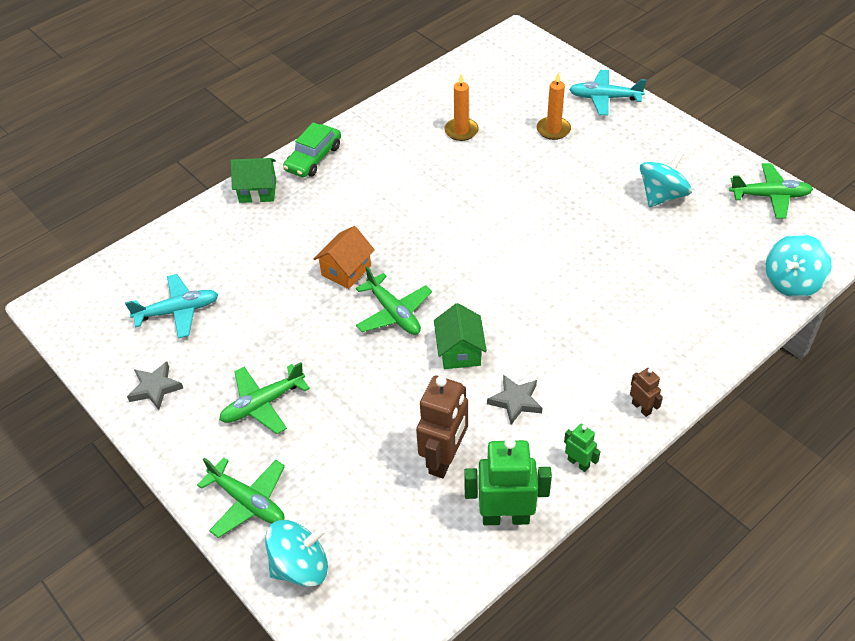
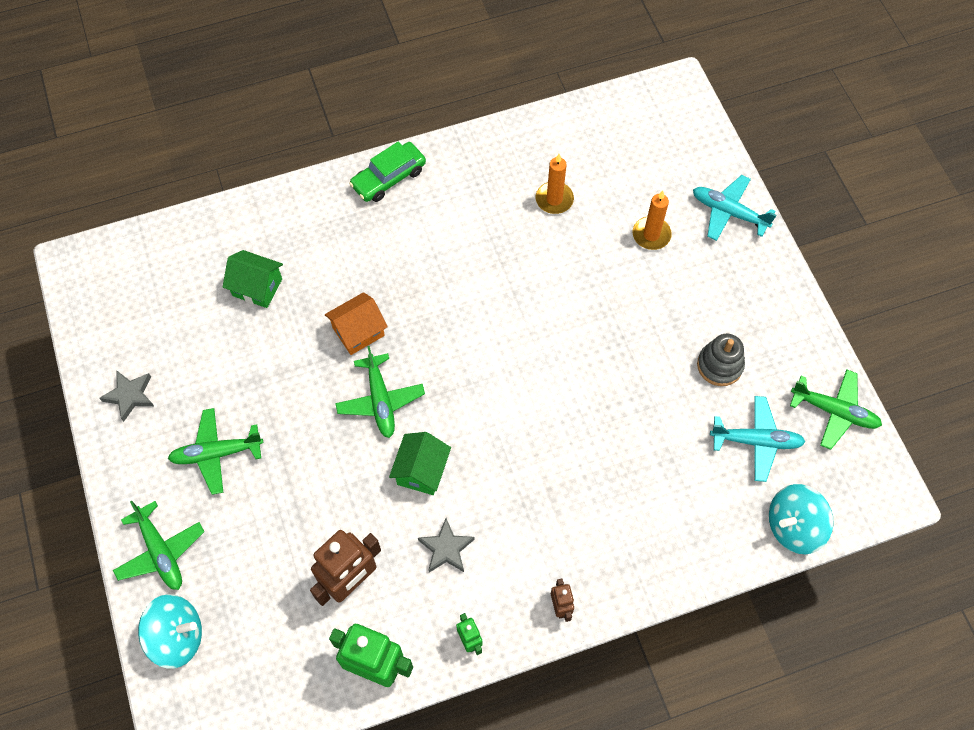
camera: 20 degrees right, 15 degrees up
turquoise plane [125,274,219,338] -> turquoise plane moved to [710,396,806,482]
green house [230,158,276,203] -> green house moved to [223,250,283,308]
turquoise spinning top [640,151,692,207] -> grey stacking toy [697,334,745,386]

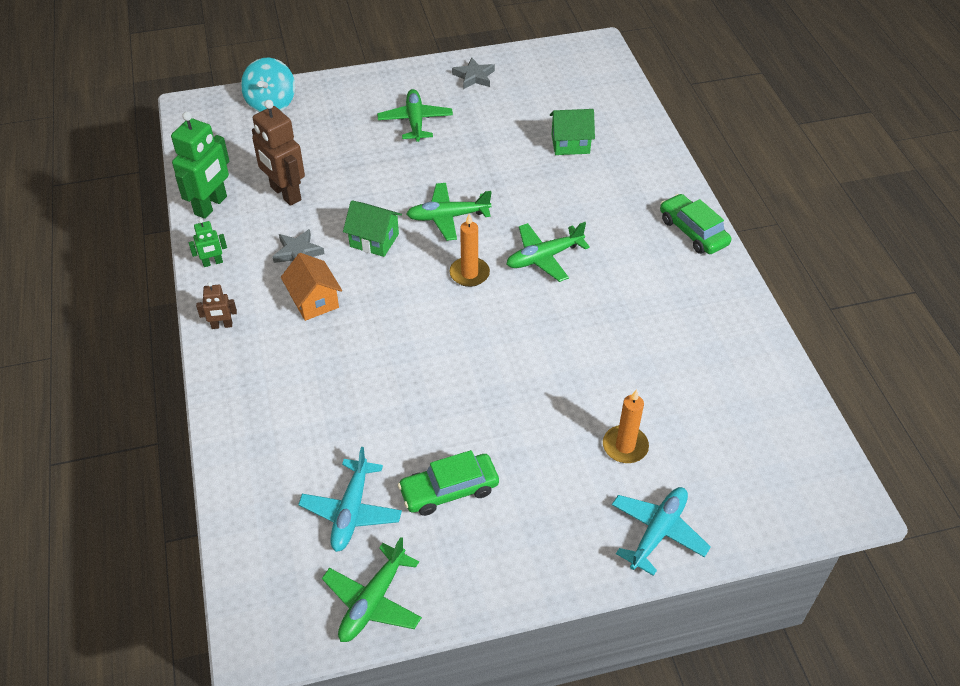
camera: 95 degrees right, 15 degrees down
green plane [113,501,205,590] -> green plane moved to [507,222,590,282]
green house [223,250,283,308] -> green house turned 60 degrees clockwise [550,109,595,155]
orange house [325,292,388,355] -> orange house moved to [281,253,342,321]
orange candle [536,154,574,214] -> orange candle moved to [449,214,490,287]
grey stacking toy [697,334,745,386] -> green car [398,450,499,516]
turquoise spinning top [769,484,834,554] -> none

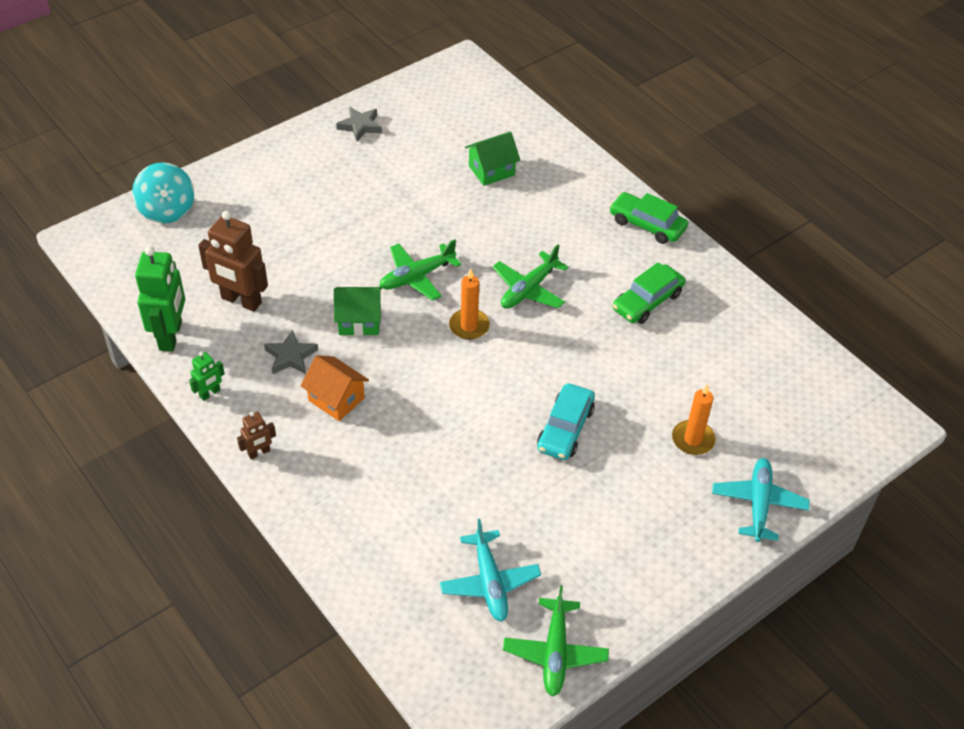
camera: 25 degrees left, 0 degrees up
green plane [377,89,453,142] -> none
green car [398,450,499,516] -> green car moved to [613,262,686,324]
none -> turquoise car [537,383,595,460]

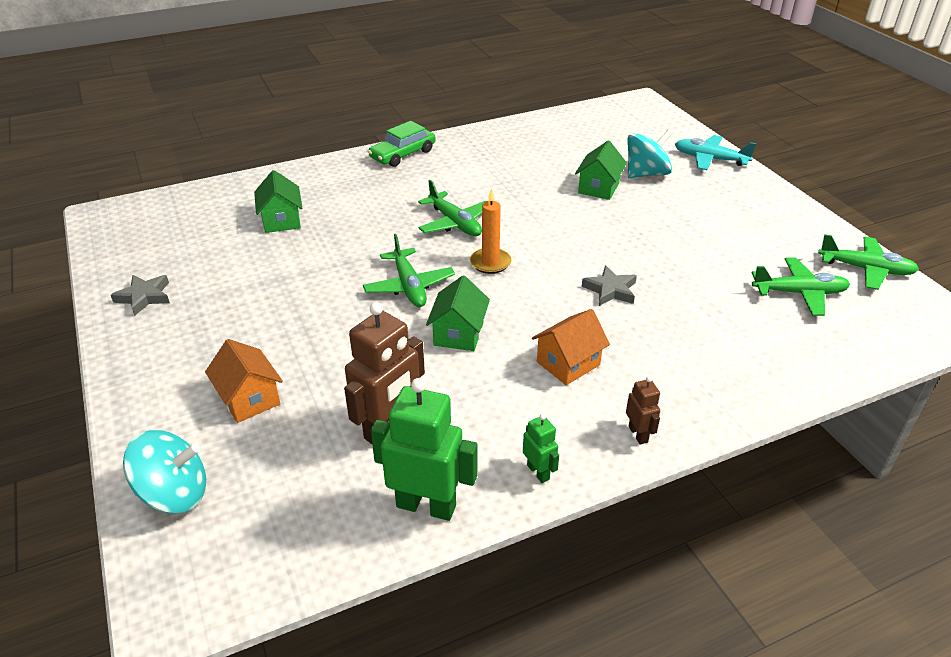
camera: 75 degrees left, 10 degrees down
grey star [264,330,318,374] -> grey star moved to [582,265,637,306]
turquoise plane [440,519,541,622] -> green plane [752,258,850,316]
turquoise car [537,383,595,460] -> none
green car [613,262,686,324] -> none
orange candle [672,384,716,455] -> turquoise spinning top [627,130,672,178]
none -> orange house [205,339,283,423]
none -> green house [575,141,627,200]

